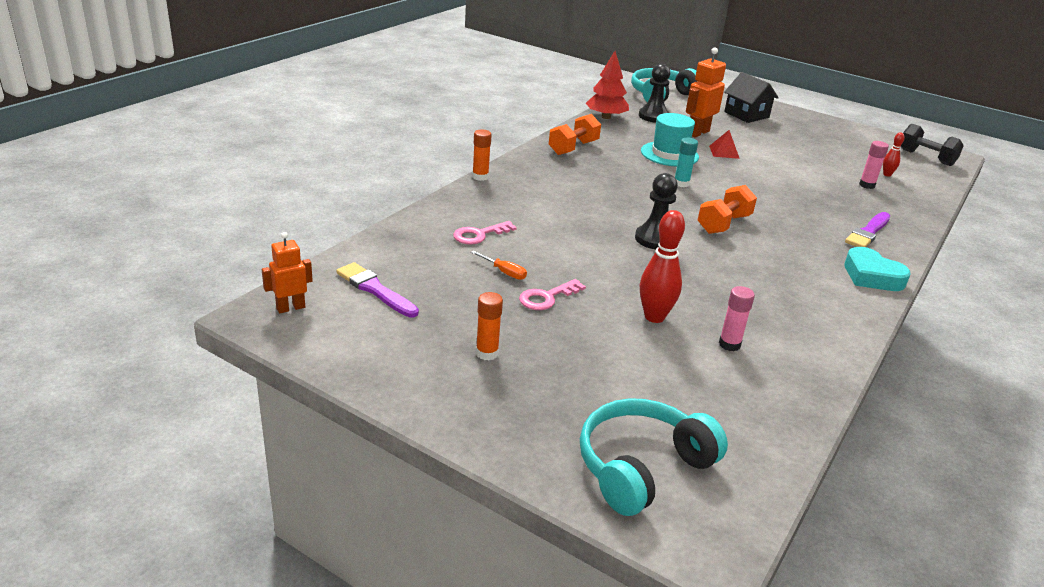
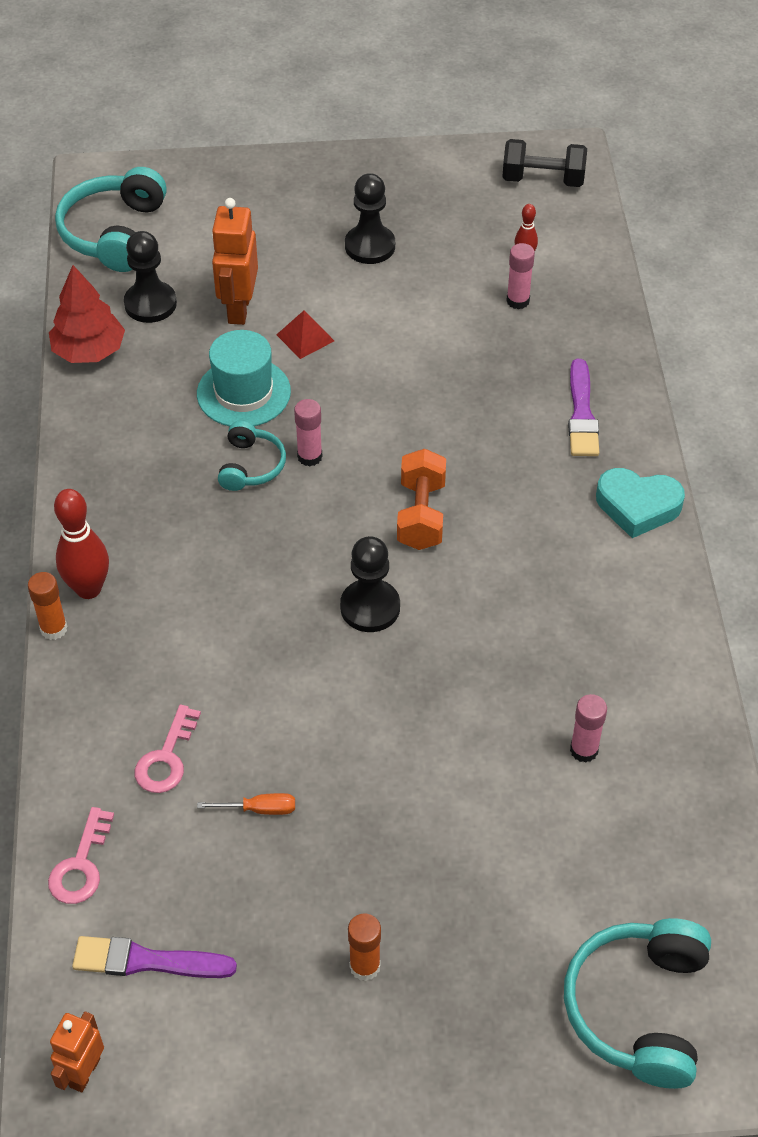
camera: 35 degrees left, 20 degrees up
pink key [519,279,586,310] -> pink key moved to [48,807,114,904]
orange dumbbell [549,114,601,155] -> none
red bowling pin [640,210,685,323] -> red bowling pin moved to [54,489,109,599]
turquoise glue stick [675,138,698,187] -> pink glue stick [294,399,322,466]
black house [724,72,779,123] -> none
none -> turquoise headphones [218,421,286,491]
none -> black pawn [345,173,395,264]

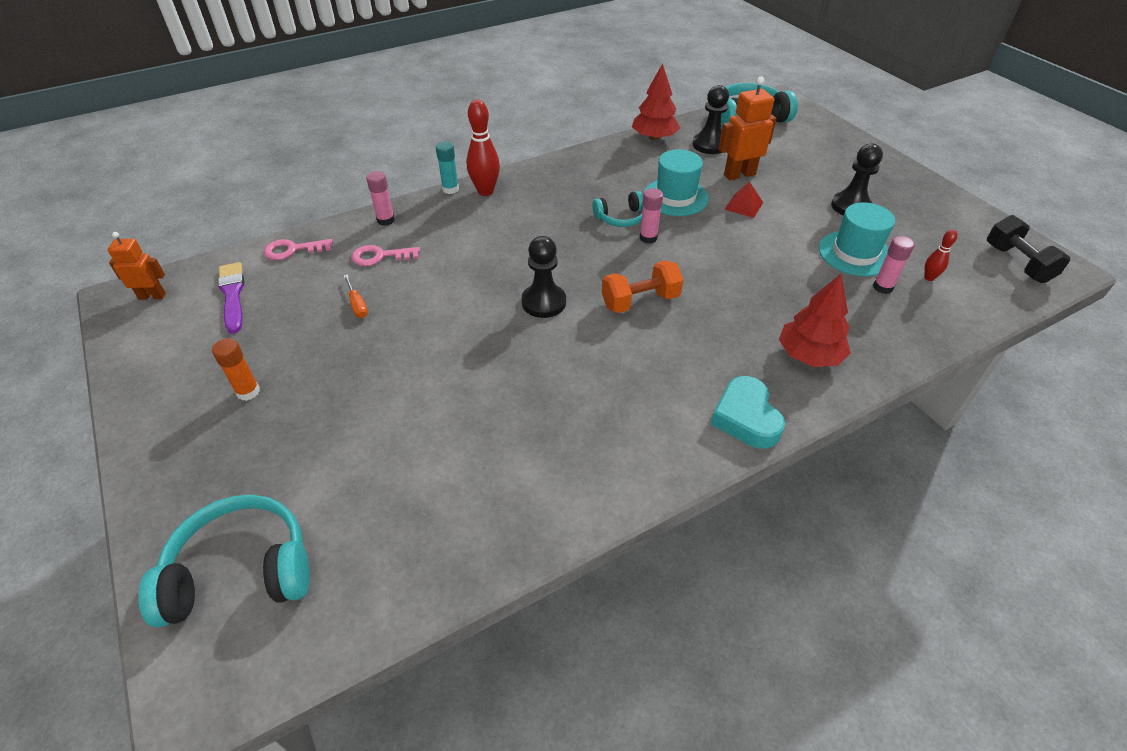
camera: 65 degrees right, 5 degrees down
orange glue stick [28,572,67,640] -> turquoise glue stick [436,141,459,194]
purple brush [568,359,599,456] -> red tree [779,274,851,367]
pink glue stick [570,694,607,763] -> pink glue stick moved to [366,171,395,226]
none -> turquoise hat [819,202,895,276]

